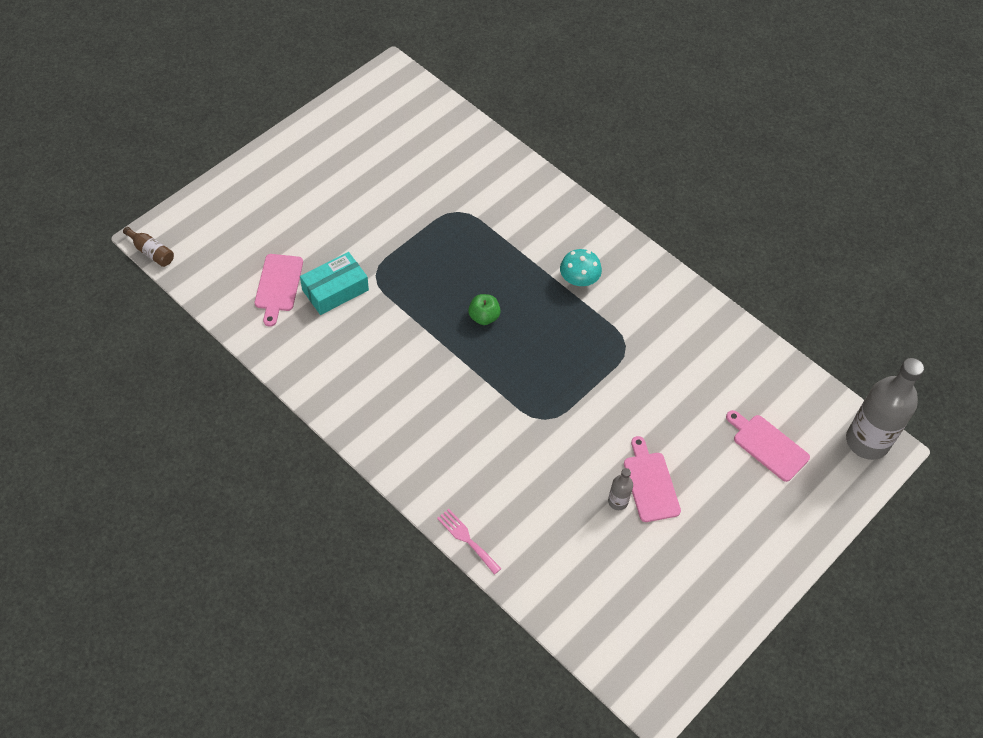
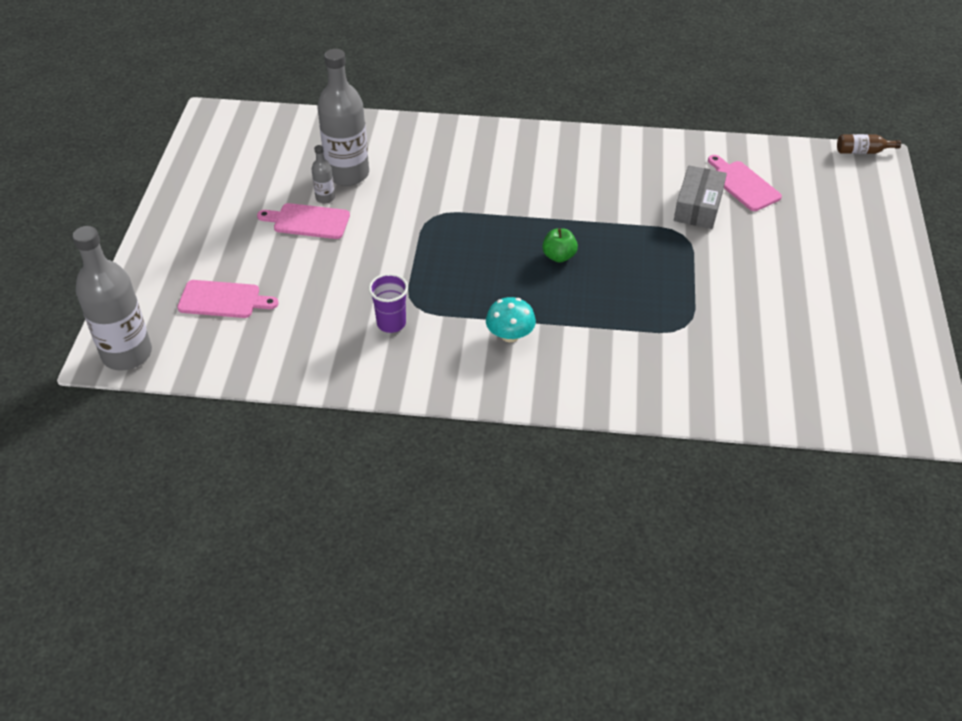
camera: 145 degrees right, 10 degrees down
turquoise box [300,252,369,315] -> grey box [674,165,727,229]
pink fork [437,509,502,575] -> none
pink cutting board [624,436,681,522] -> pink cutting board turned 150 degrees clockwise [257,203,350,239]
none -> grey bottle [317,49,369,186]
none -> purple cup [369,273,408,333]

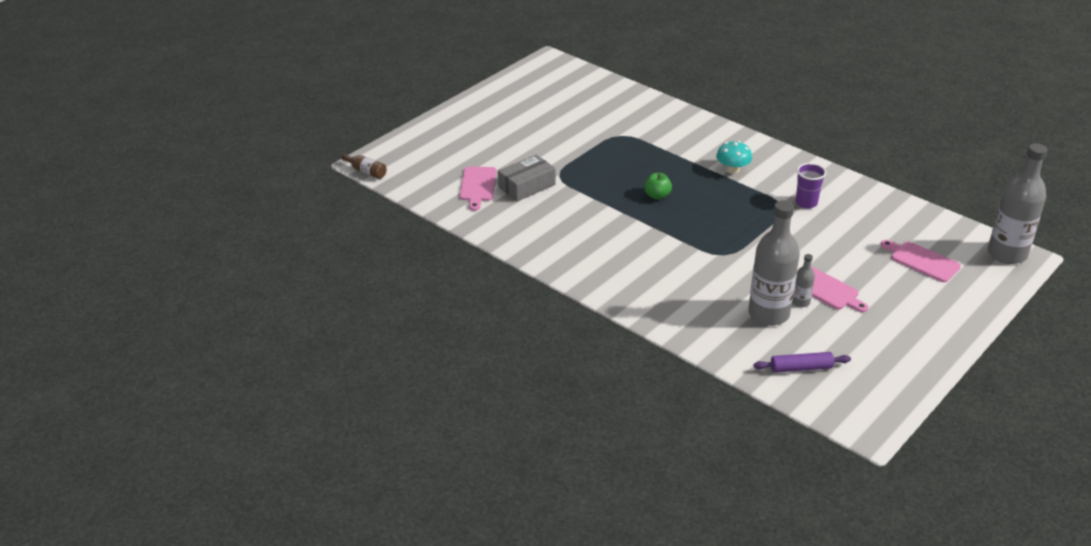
camera: 145 degrees left, 10 degrees down
none -> purple rolling pin [754,352,851,373]

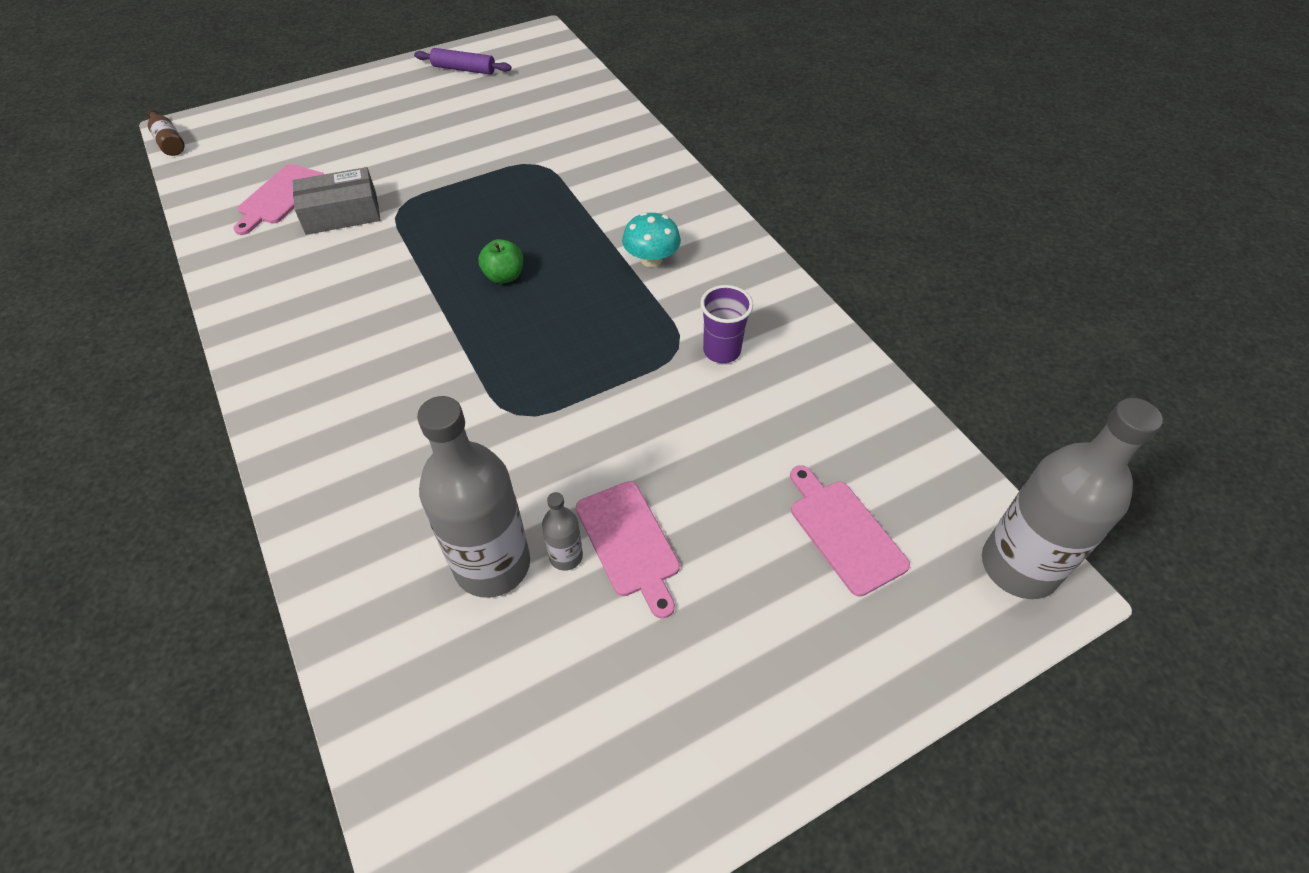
camera: 20 degrees right, 15 degrees up
purple rolling pin [754,352,851,373] -> purple rolling pin moved to [414,48,511,75]

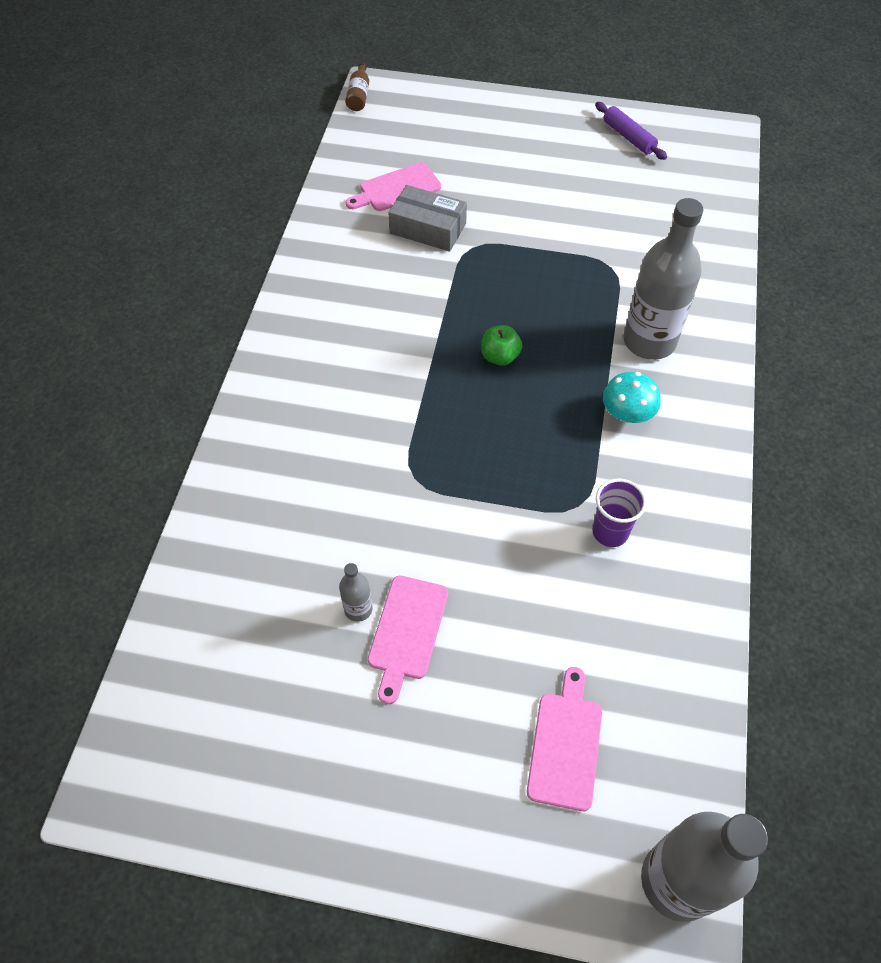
camera: 40 degrees right, 5 degrees up
grey bottle [417,396,530,598] -> grey bottle moved to [623,198,703,360]

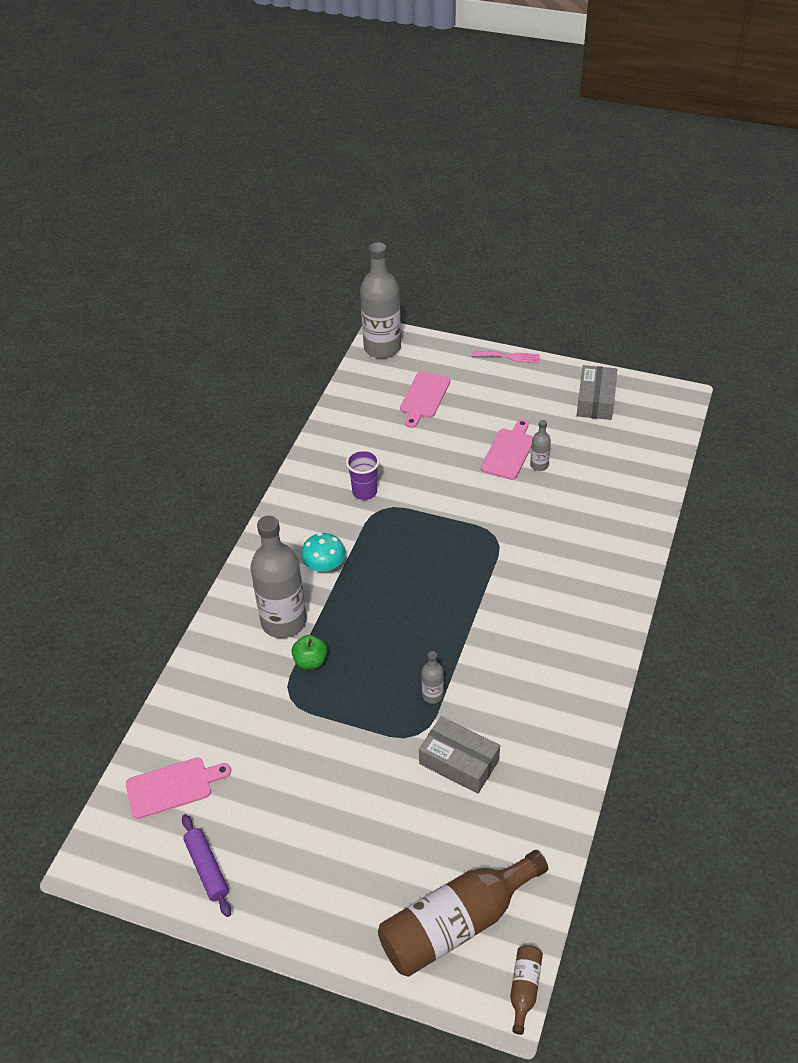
camera: 170 degrees left, 10 degrees down
pink cutting board [345,162,441,211] -> pink cutting board moved to [126,758,231,819]
green apple [481,325,522,366] -> green apple moved to [291,635,327,670]
none -> brown bottle [378,850,548,977]
none -> grey bottle [422,651,444,704]
none -> pink fork [472,351,540,363]
none -> grey box [577,365,617,420]

